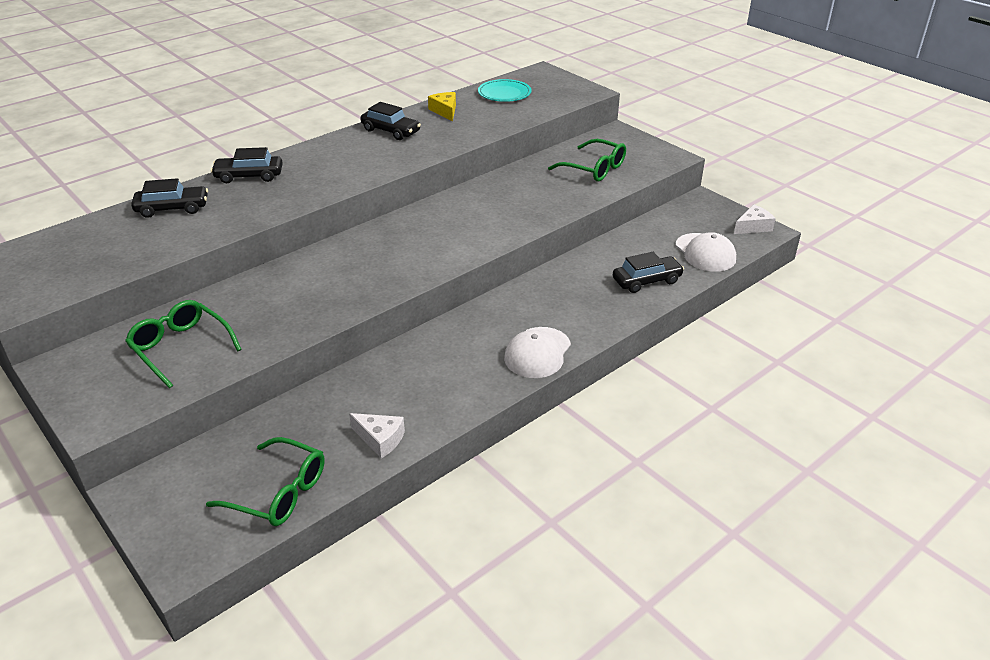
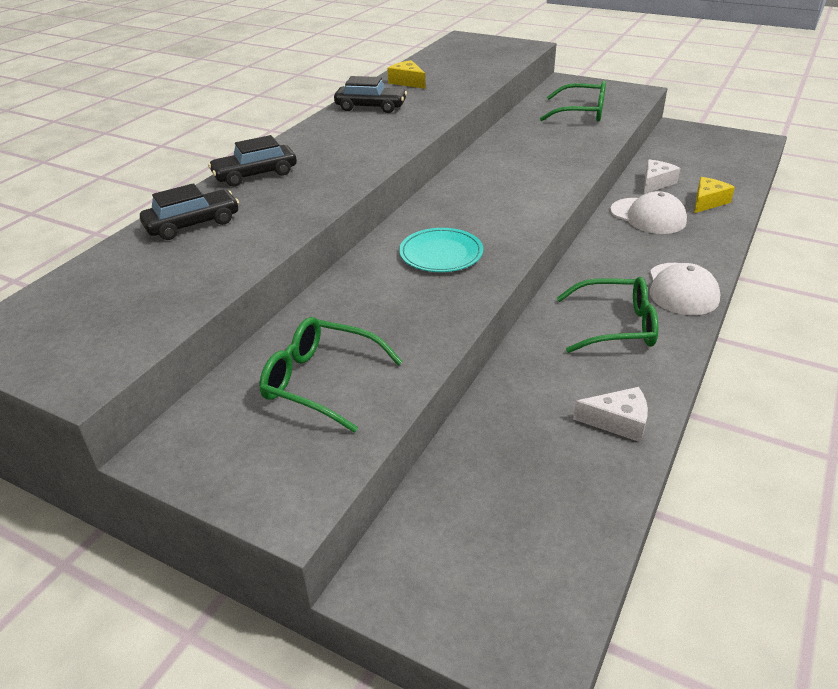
camera: 20 degrees left, 0 degrees up
green glasses [206,437,325,526] -> green glasses moved to [557,277,658,353]
turquoise plate [478,79,532,102] -> turquoise plate moved to [399,228,483,272]
black car [613,252,684,293] -> yellow cheese [694,177,735,213]
white cap [675,232,736,272] -> white cap moved to [610,191,687,234]
white cheese [734,204,776,234] -> white cheese moved to [644,160,680,194]

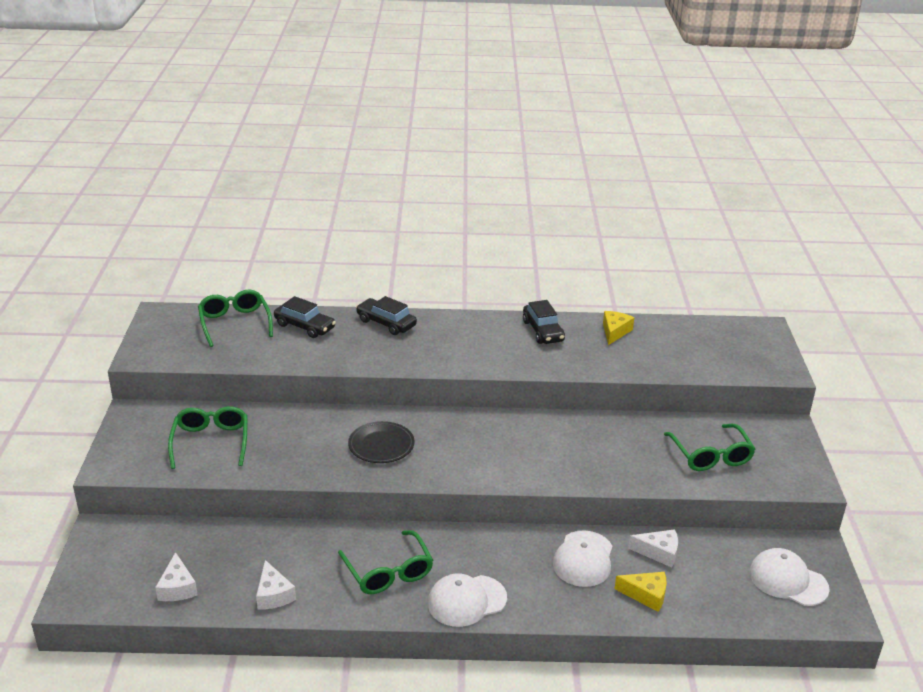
camera: 60 degrees right, 5 degrees down
turquoise plate [399,228,483,272] -> black plate [348,421,415,463]
none -> white cheese [155,552,198,601]
none -> green glasses [198,290,273,347]
none -> white cap [749,548,830,606]

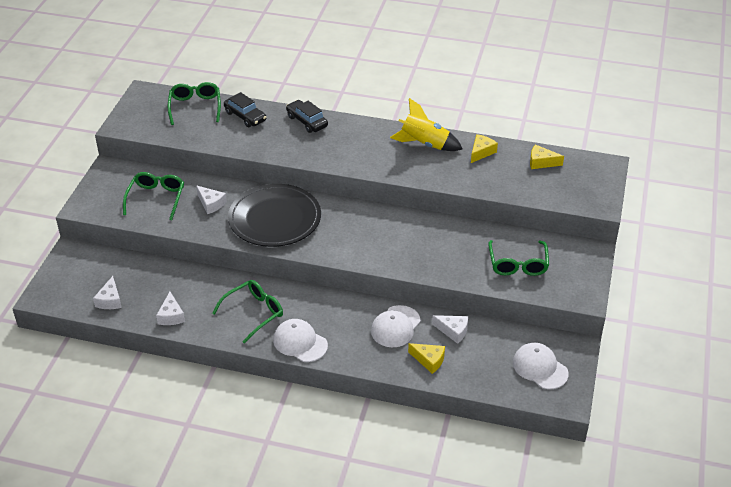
camera: 15 degrees right, 10 degrees up
green glasses [338,530,433,594] -> green glasses turned 120 degrees counterclockwise [212,280,283,343]
black plate [348,421,415,463] -> black plate [228,184,321,247], size x1.88
white cap [428,573,507,627] -> white cap turned 45 degrees clockwise [273,319,328,362]
black car [523,300,565,344] -> yellow rocket [390,98,462,151]
none -> white cheese [196,185,227,214]
none -> yellow cheese [530,145,564,169]

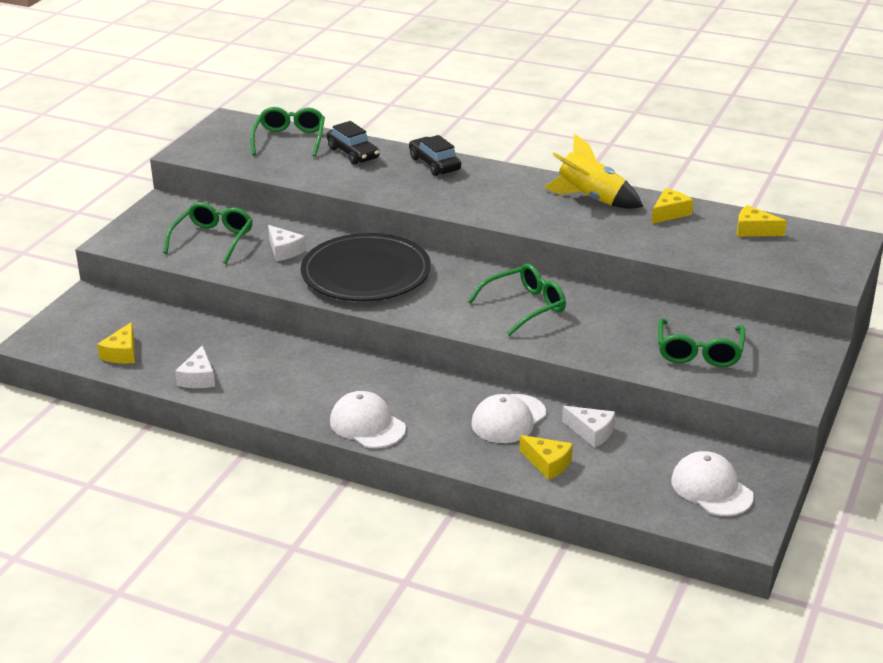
camera: 10 degrees right, 10 degrees down
white cheese [93,276,122,309] -> yellow cheese [97,322,135,364]
green glasses [212,280,283,343] -> green glasses moved to [468,264,566,336]

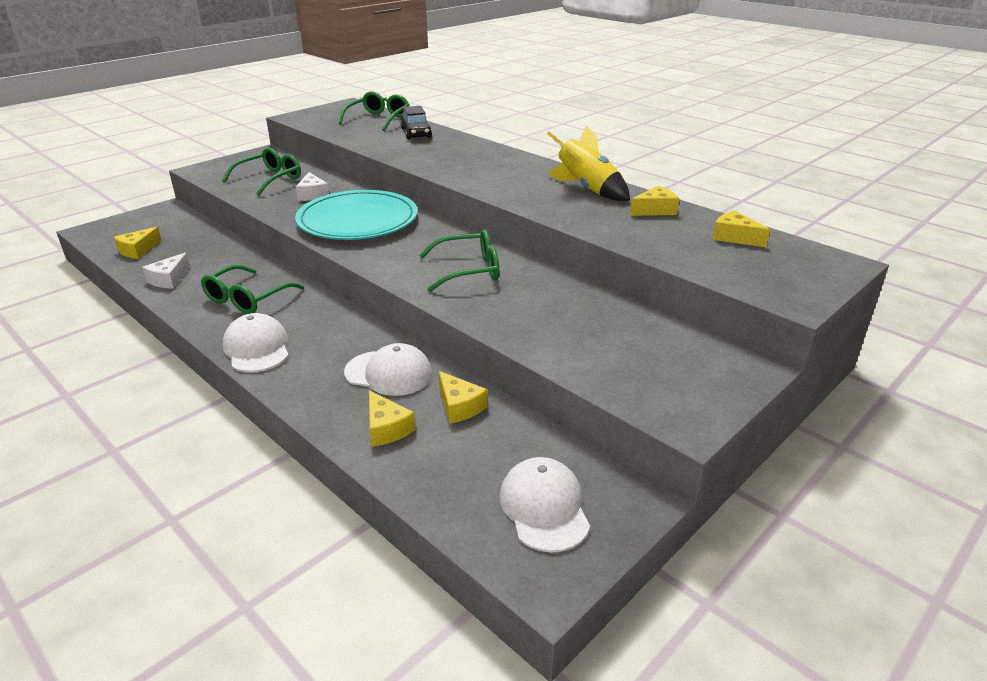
camera: 20 degrees right, 0 degrees up
black plate [301,233,431,301] -> turquoise plate [295,190,418,240]
black car [409,135,461,176] -> none
white cap [471,394,546,443] -> white cap turned 135 degrees counterclockwise [344,343,432,396]
white cheese [562,406,615,448] -> yellow cheese [439,371,488,424]
green glasses [658,318,745,367] -> green glasses moved to [201,265,304,314]

